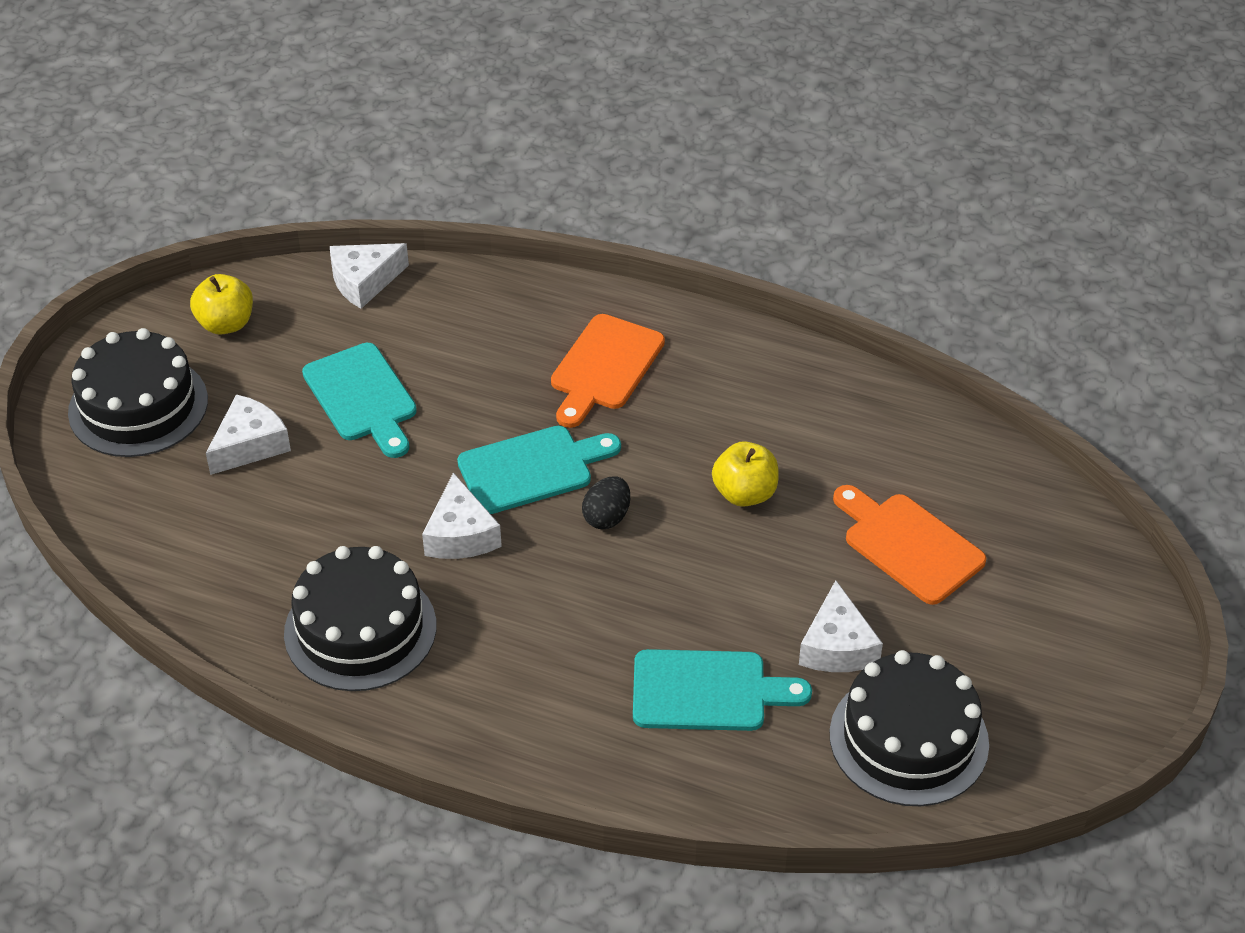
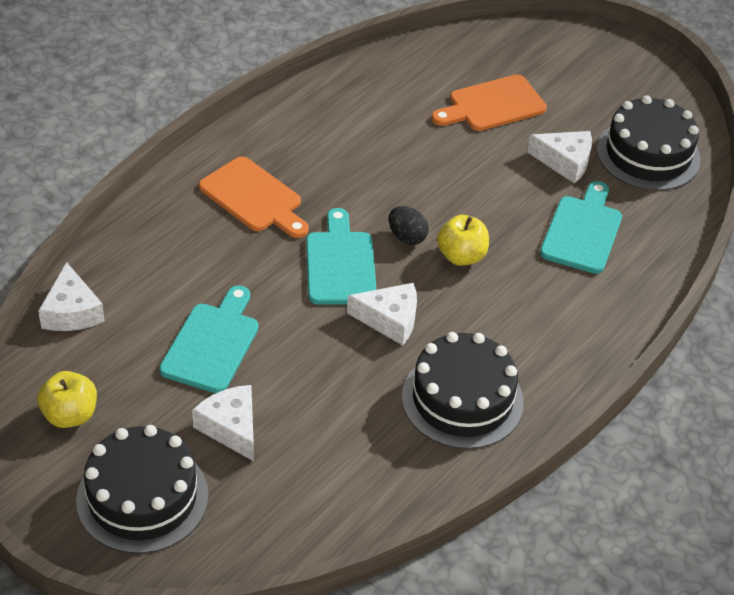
camera: 75 degrees left, 0 degrees up
turquoise cutting board [302,343,417,458] -> turquoise cutting board turned 60 degrees counterclockwise [159,285,259,393]
yellow apple [712,441,779,507] -> yellow apple moved to [437,215,489,266]

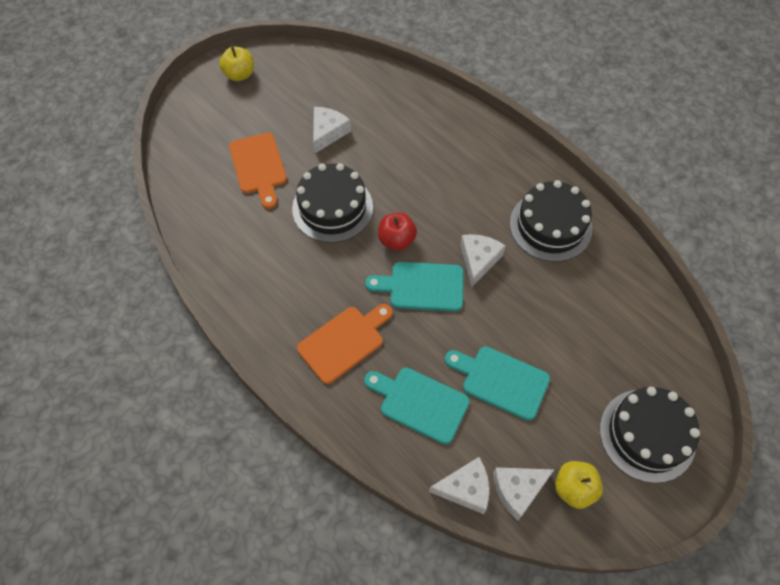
camera: 80 degrees left, 15 degrees up
white cheese [192,385,254,461] -> white cheese moved to [493,467,554,520]
black egg [389,206,429,245] -> red apple [378,212,417,251]
yellow apple [437,215,489,266] -> yellow apple moved to [219,47,254,81]
turquoise cutting board [540,181,622,274] -> turquoise cutting board moved to [364,368,470,444]
black cake [597,95,701,191] -> black cake moved to [292,163,373,243]

